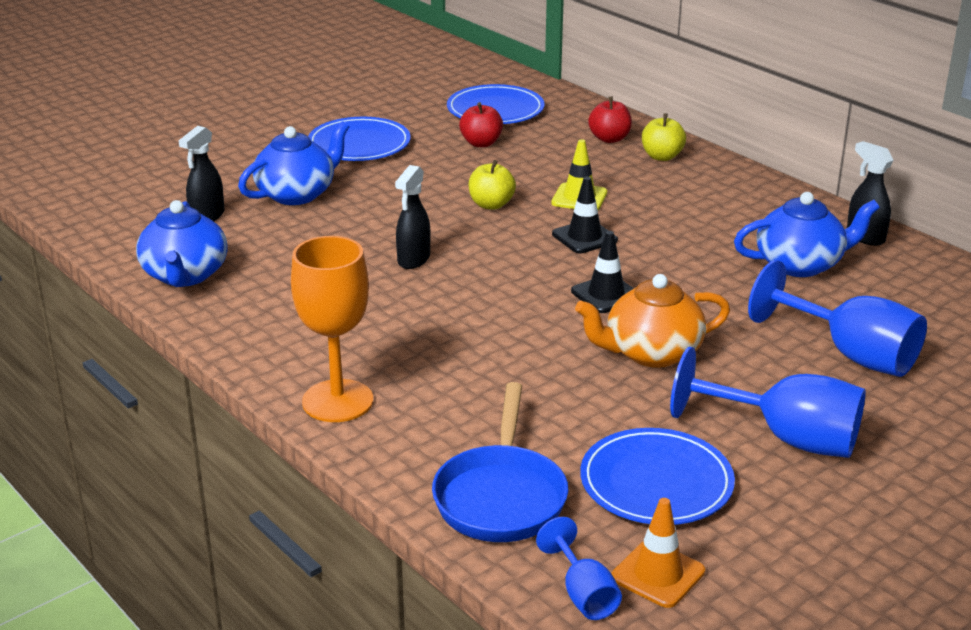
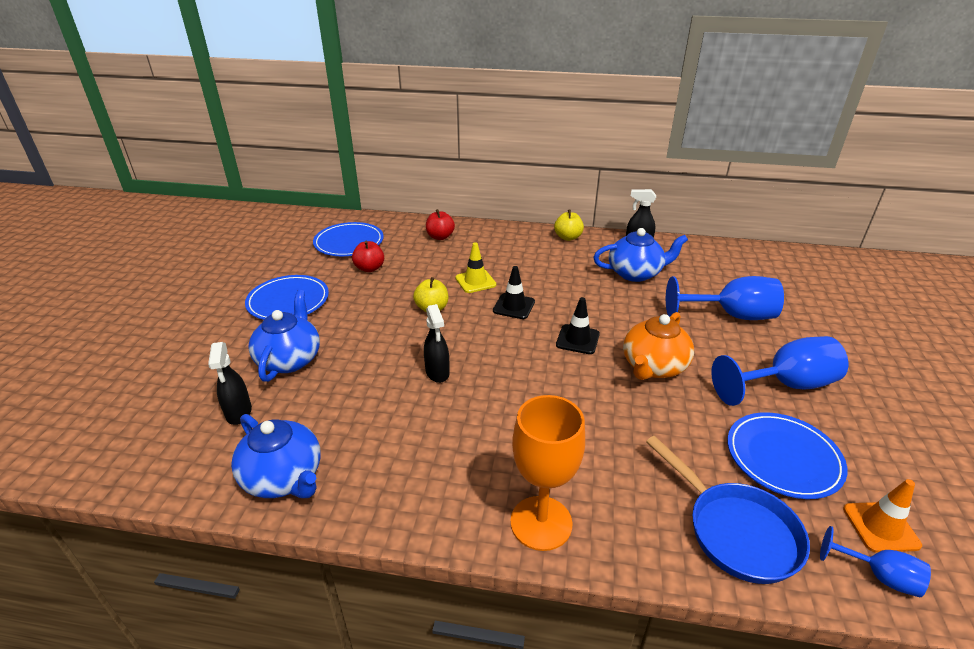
camera: 40 degrees left, 5 degrees up
yellow apple [642,113,686,161] -> yellow apple moved to [554,210,584,241]
blue teapot [734,192,880,277] -> blue teapot turned 45 degrees clockwise [593,228,688,282]

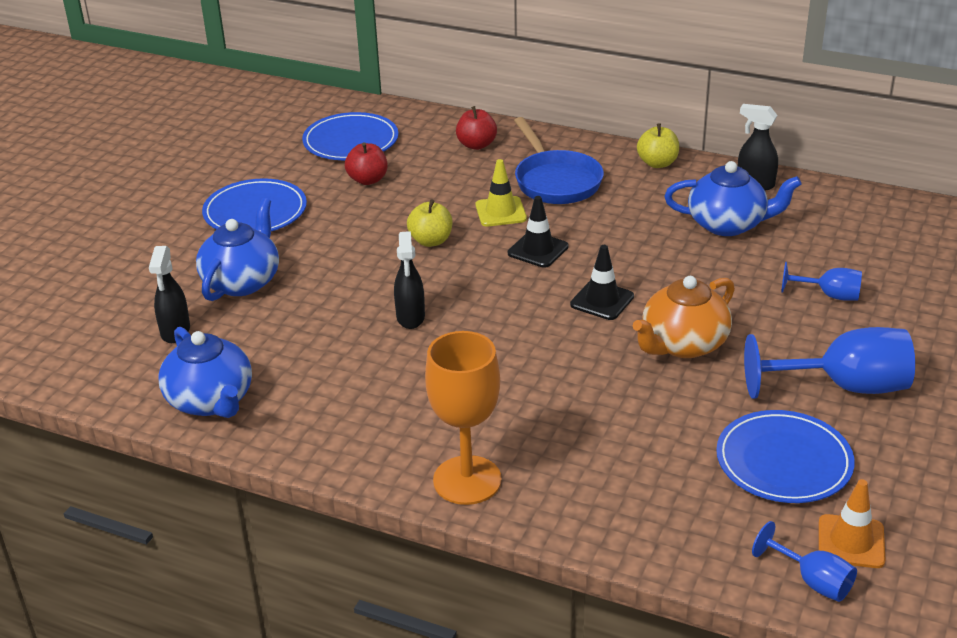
camera: 15 degrees right, 0 degrees up
blue pan [646,436,810,584] -> blue pan moved to [514,117,604,204]
blue goblet [666,276,784,320] -> blue goblet [781,262,862,301], size x0.53

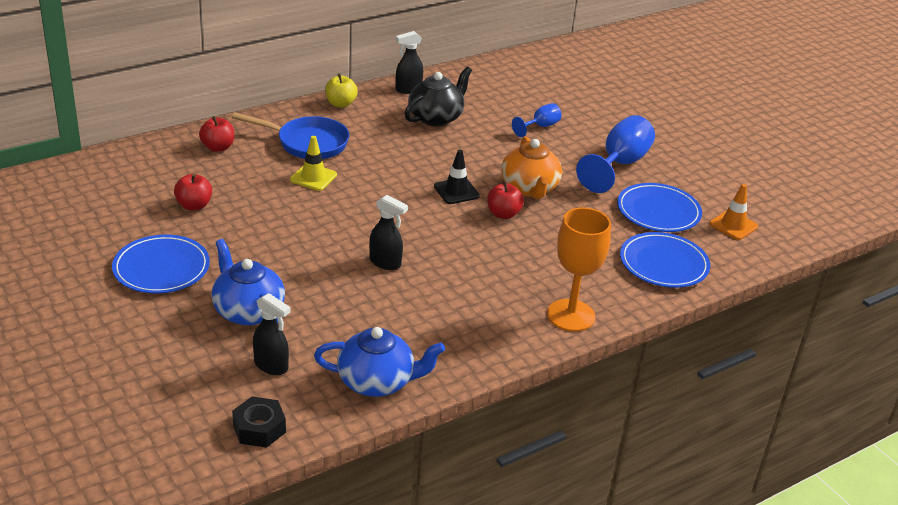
camera: 60 degrees left, 0 degrees up
blue plate [302,112,398,160] -> blue plate moved to [620,232,710,288]
yellow apple [407,199,452,247] -> none
black traffic cone [508,196,569,268] -> none
blue teapot [664,161,801,236] -> black teapot [404,67,472,126]
blue goblet [752,521,857,602] -> none
none -> black nut [232,397,286,448]
none -> red apple [487,182,524,219]

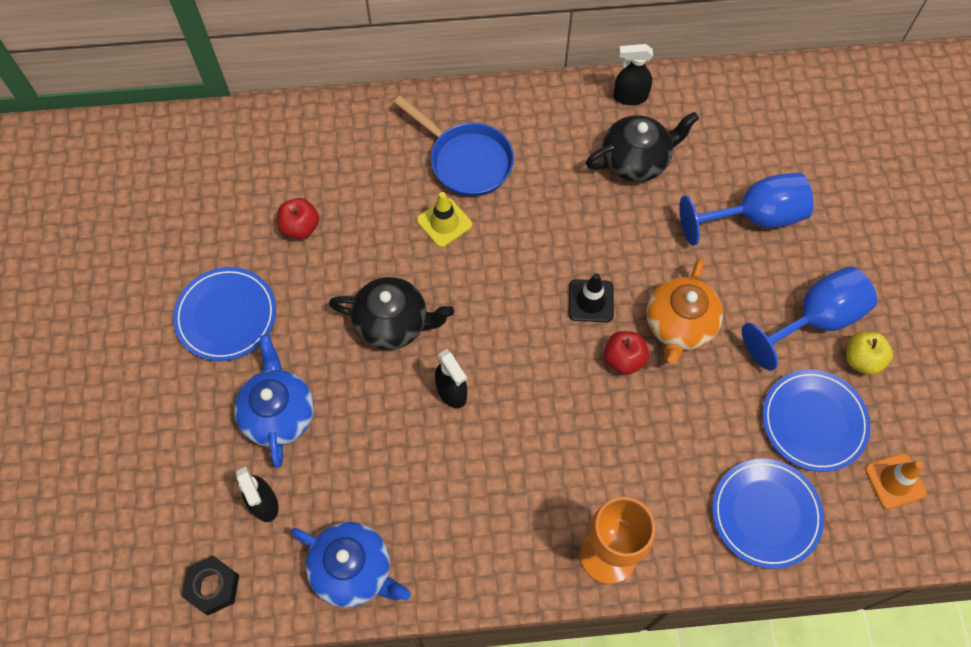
camera: 30 degrees right, 30 degrees up
red apple [199,116,234,152] -> none
yellow apple [325,74,358,108] -> yellow apple moved to [846,332,893,375]
blue goblet [512,103,561,137] -> blue goblet [680,173,814,246], size x1.87
none -> black teapot [329,277,454,350]

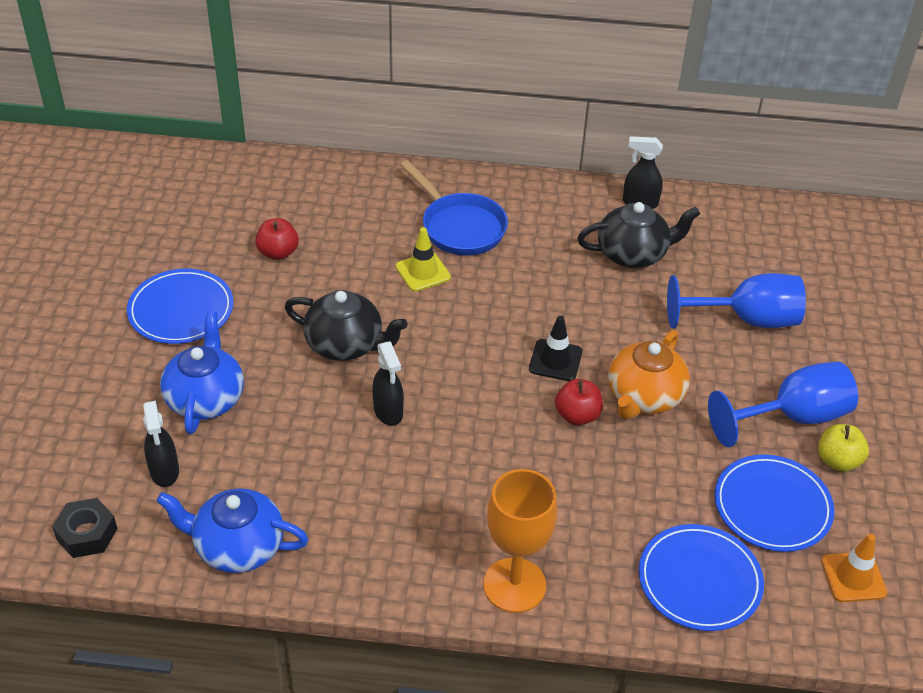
camera: 10 degrees right, 20 degrees down
blue teapot [291,522,411,607] -> blue teapot turned 150 degrees clockwise [156,488,308,573]

